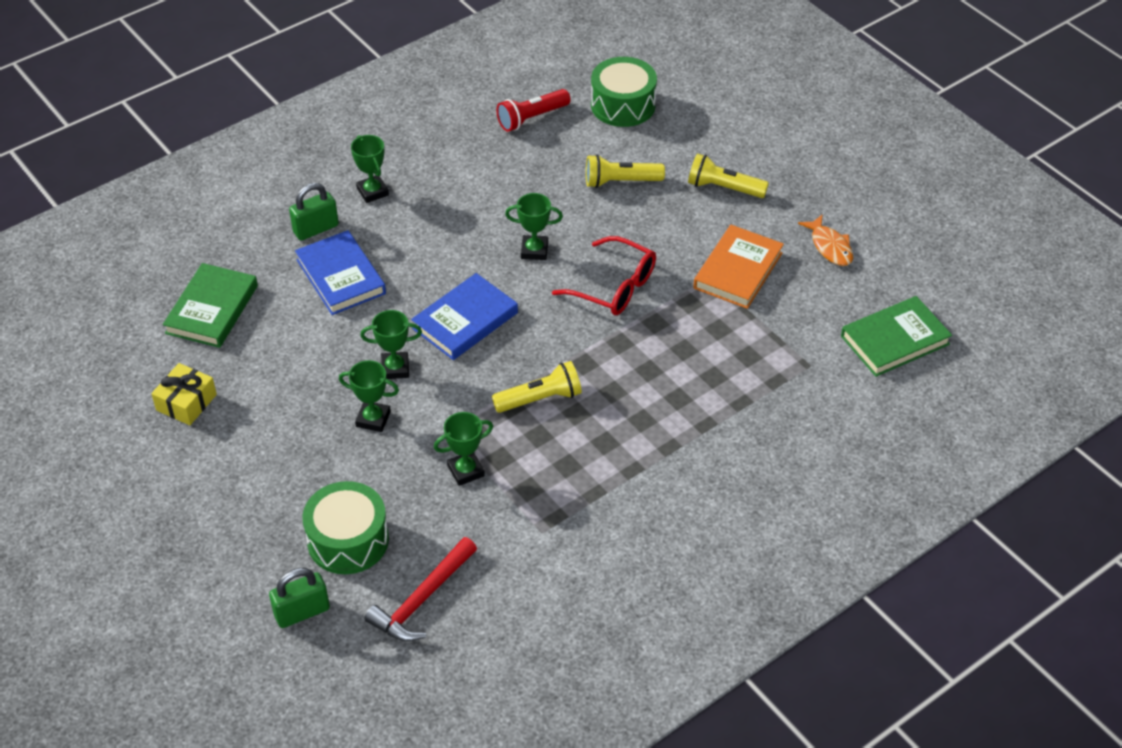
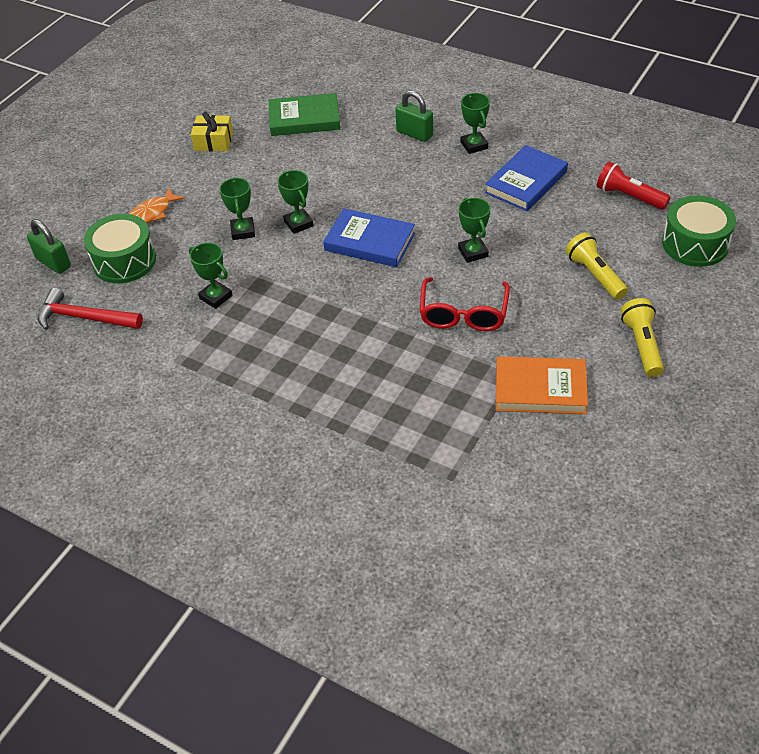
camera: 70 degrees right, 0 degrees up
blue book [295,230,386,315] -> blue book moved to [485,145,568,211]
green trophy [351,135,389,203] -> green trophy turned 60 degrees counterclockwise [461,93,490,154]
yellow flashlight [492,361,582,413] -> none
orange fish [798,214,853,266] -> orange fish moved to [129,188,185,223]
green book [841,296,952,377] -> none

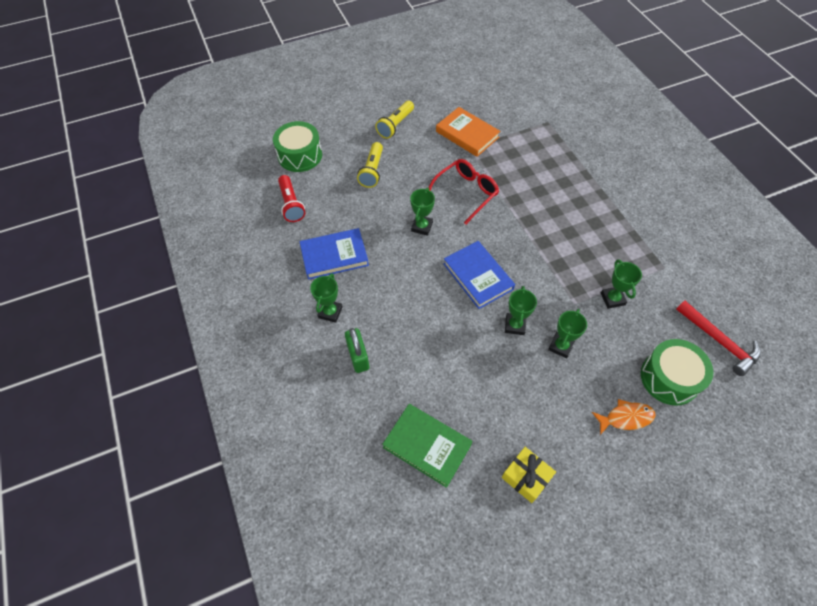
camera: 145 degrees left, 10 degrees up
green padlock [27,219,71,274] -> none

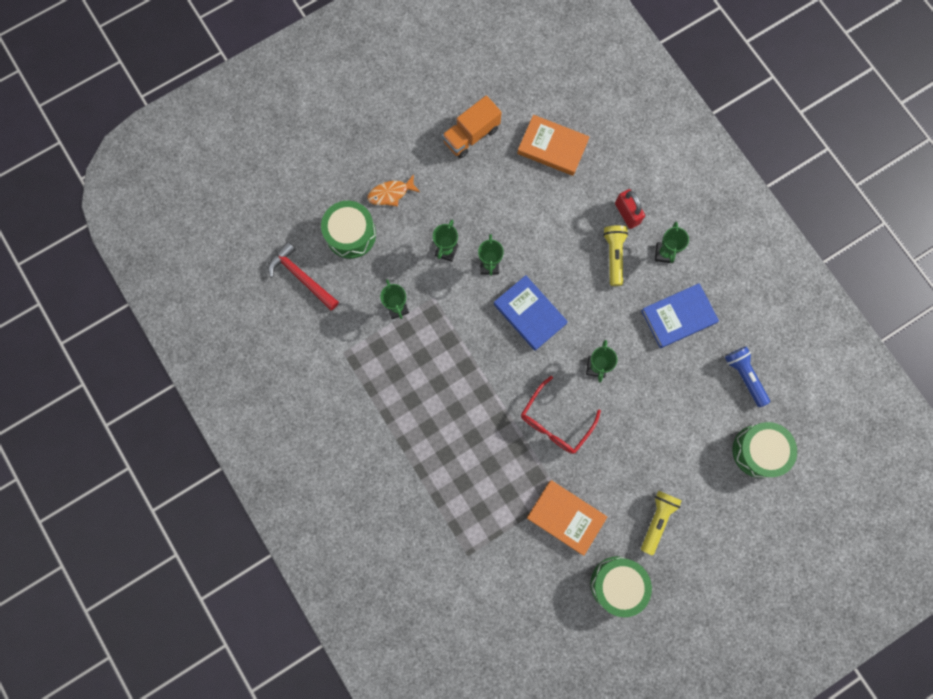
camera: 170 degrees right, 20 degrees up
red flashlight [278,175,305,222] -> blue flashlight [725,346,770,407]
green padlock [345,328,369,373] -> red padlock [615,189,645,229]
yellow flashlight [357,142,383,188] -> yellow flashlight moved to [603,225,628,286]
green book [382,404,472,488] -> orange book [517,115,590,176]
yellow gift [502,447,556,503] -> orange truck [442,95,502,159]
none -> green drum [591,556,652,617]

